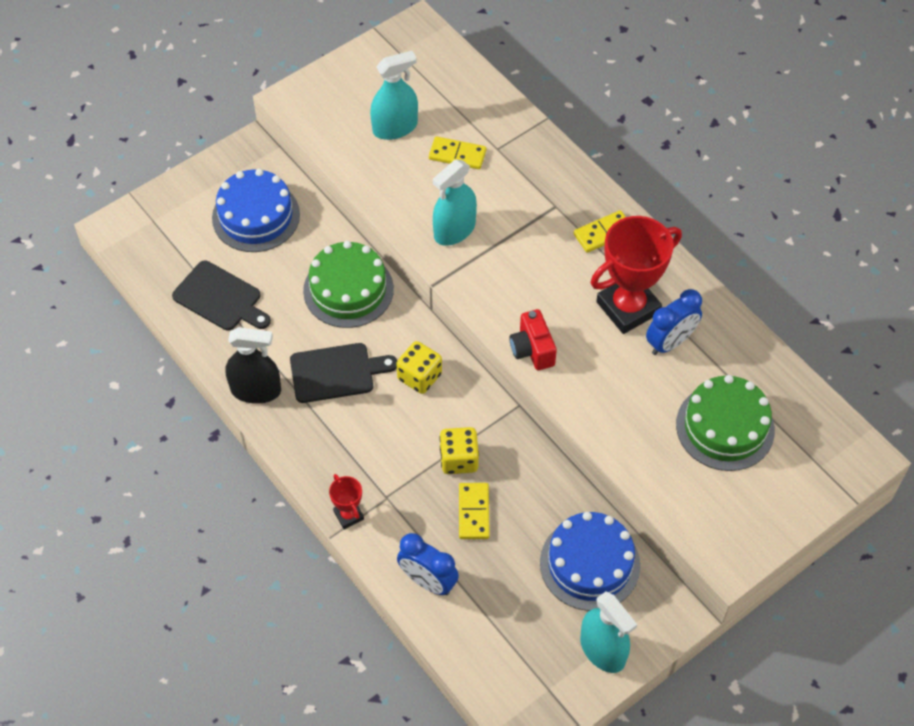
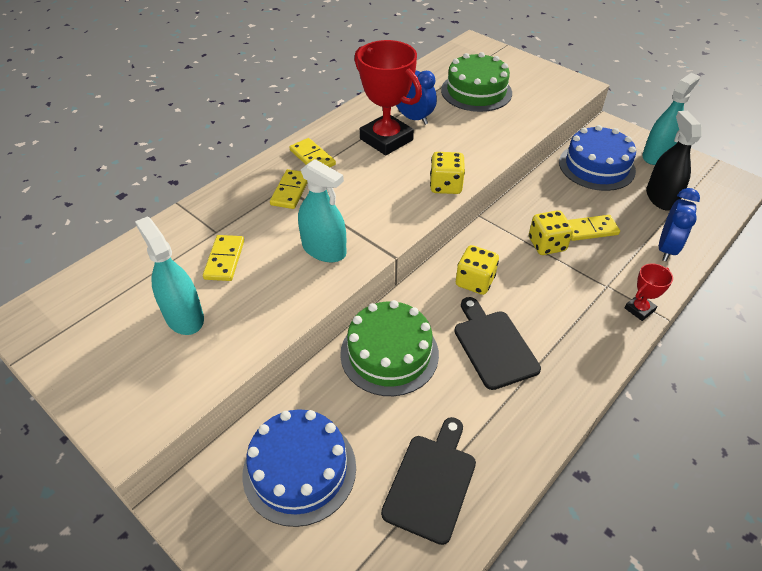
camera: 100 degrees left, 10 degrees down
black spray bottle [225,327,281,404] -> black spray bottle moved to [646,111,702,211]
red camera [509,309,557,370] -> yellow dice [430,152,465,194]
none -> yellow domino [270,169,308,209]

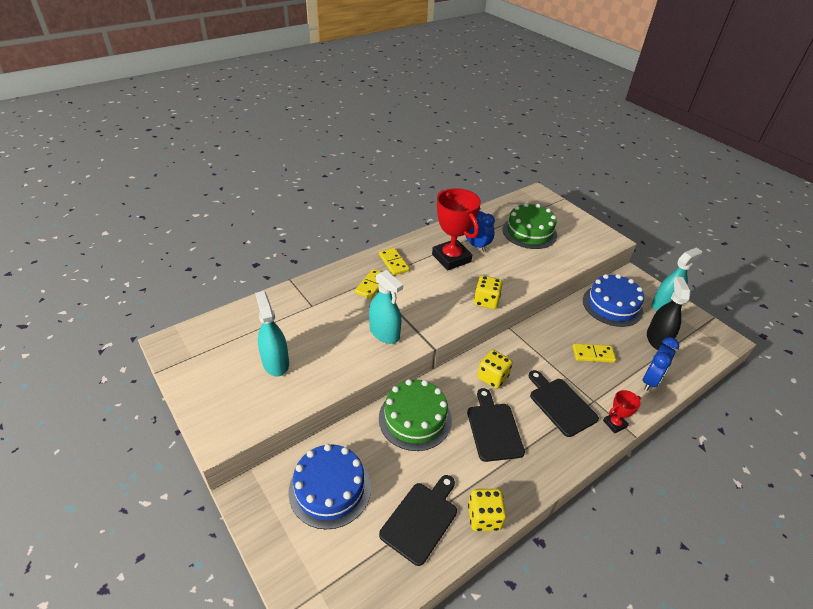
camera: 10 degrees right, 5 degrees down
yellow domino [203,235,244,281] -> none
yellow dice [529,210,573,255] -> yellow dice moved to [468,489,506,531]
none -> black cutting board [529,370,599,437]

